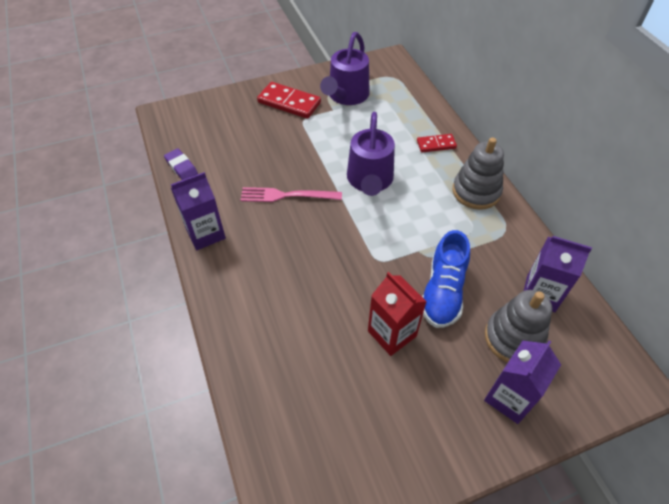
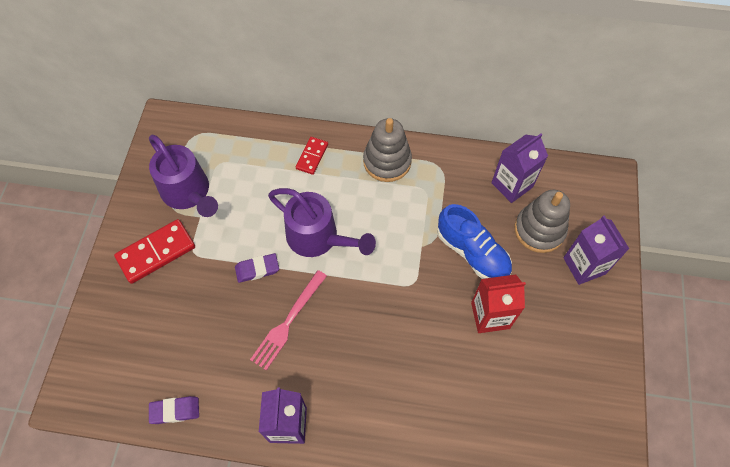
camera: 60 degrees left, 10 degrees up
none -> purple eraser [235,253,279,283]

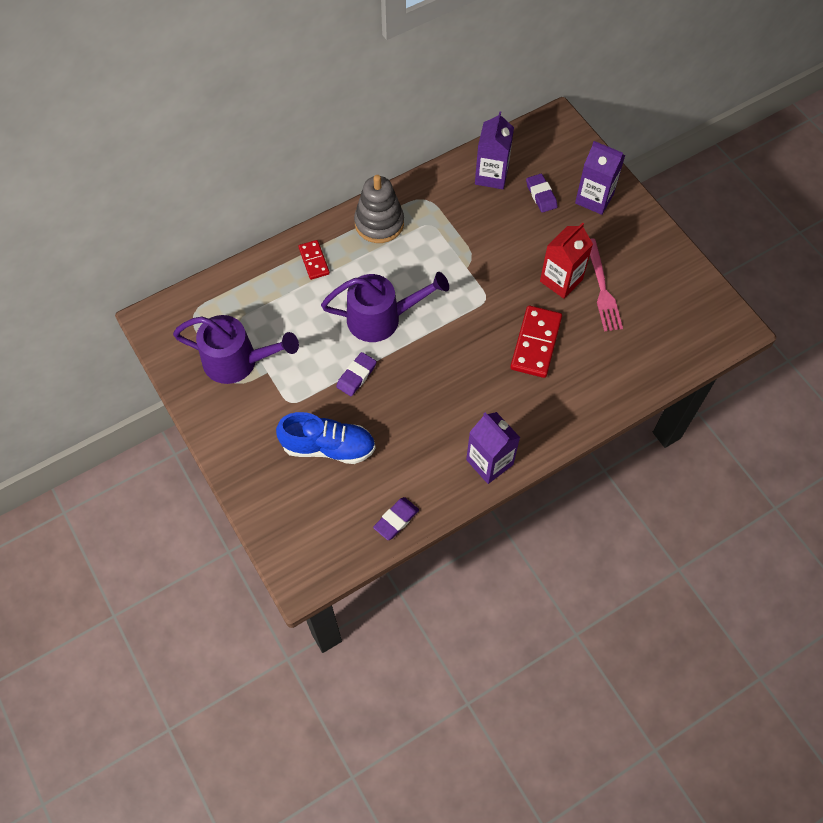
camera: 40 degrees left, 0 degrees up
red domino [114,219,195,284] -> red domino moved to [510,306,562,378]
pink fork [250,270,327,371] -> pink fork moved to [590,239,623,331]
blue shoe [437,204,512,279] -> blue shoe moved to [276,412,376,464]
grey stacking toy [515,190,570,253] -> purple eraser [526,174,558,213]

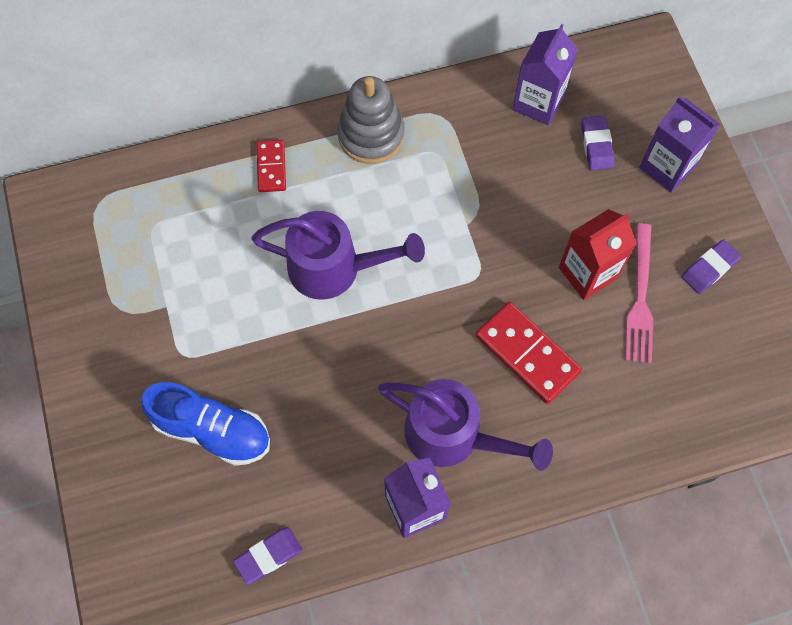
camera: 15 degrees right, 5 degrees up
purple watering can [173,315,299,384] -> purple watering can moved to [378,379,553,471]
purple eraser [336,352,377,396] -> purple eraser moved to [682,239,741,294]
red domino [510,306,562,378] -> red domino turned 75 degrees counterclockwise [476,302,582,404]

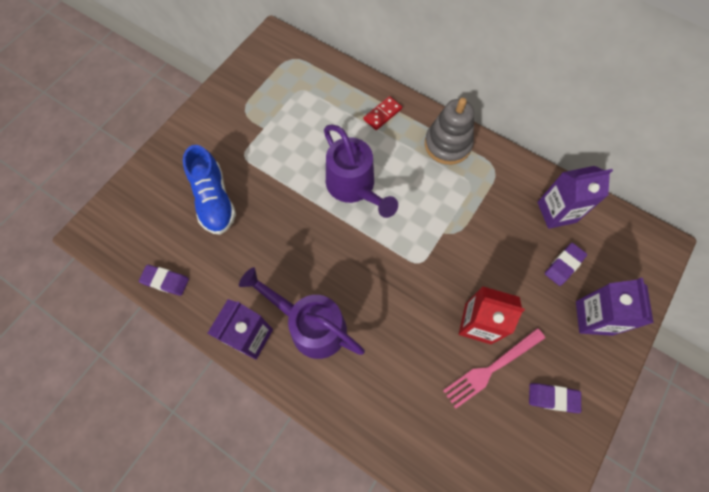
camera: 50 degrees right, 0 degrees up
purple watering can [378,379,553,471] -> purple watering can turned 135 degrees clockwise [239,267,365,359]
red domino [476,302,582,404] -> none

